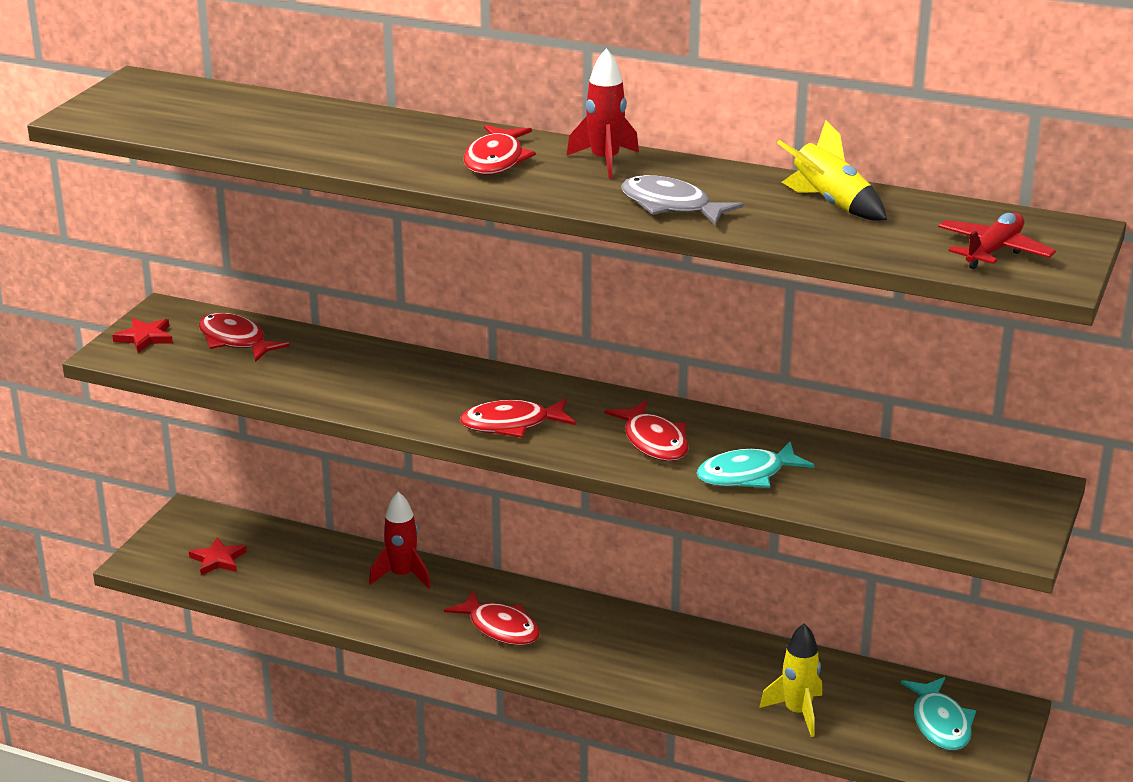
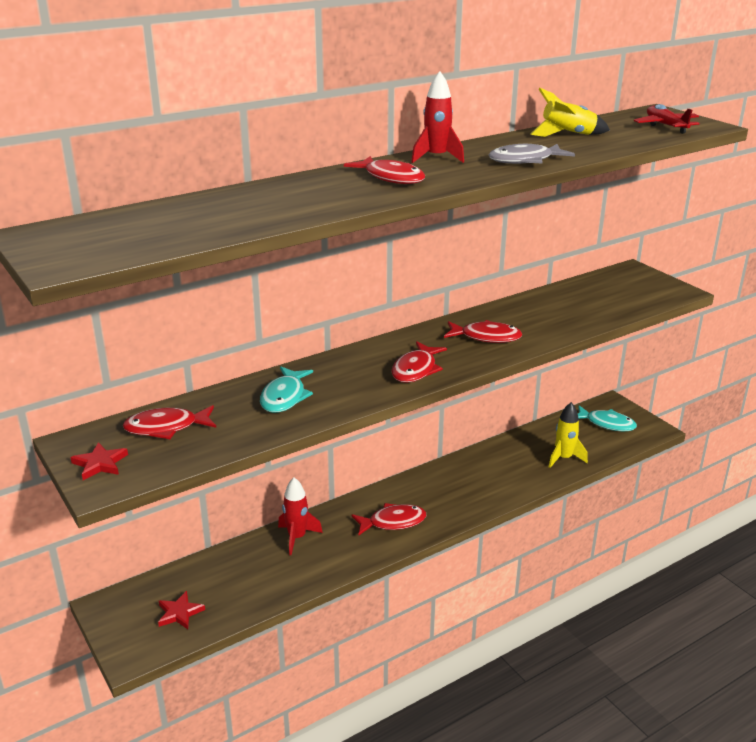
camera: 55 degrees left, 0 degrees up
turquoise fish [696,441,815,488] -> turquoise fish moved to [260,366,313,413]

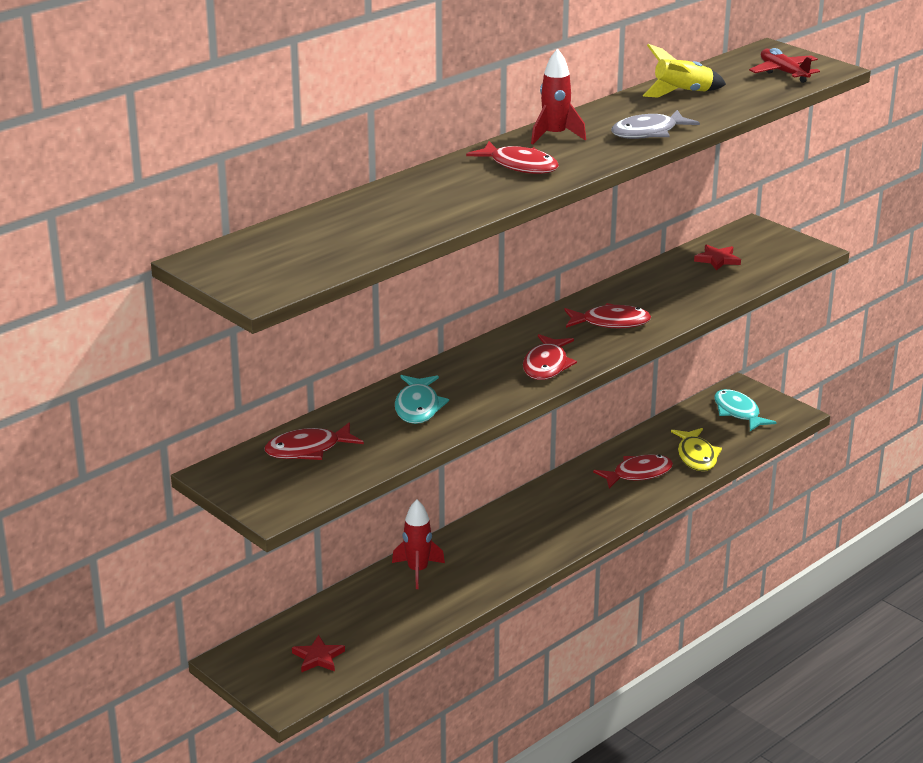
camera: 10 degrees left, 0 degrees up
red star [70,442,128,480] -> red star moved to [694,244,741,271]
red fish [351,503,426,536] -> red fish moved to [593,454,673,489]
yellow rocket [549,402,588,468] -> yellow fish [671,428,722,471]
turquoise fish [578,405,637,431] -> turquoise fish turned 135 degrees counterclockwise [714,389,777,431]

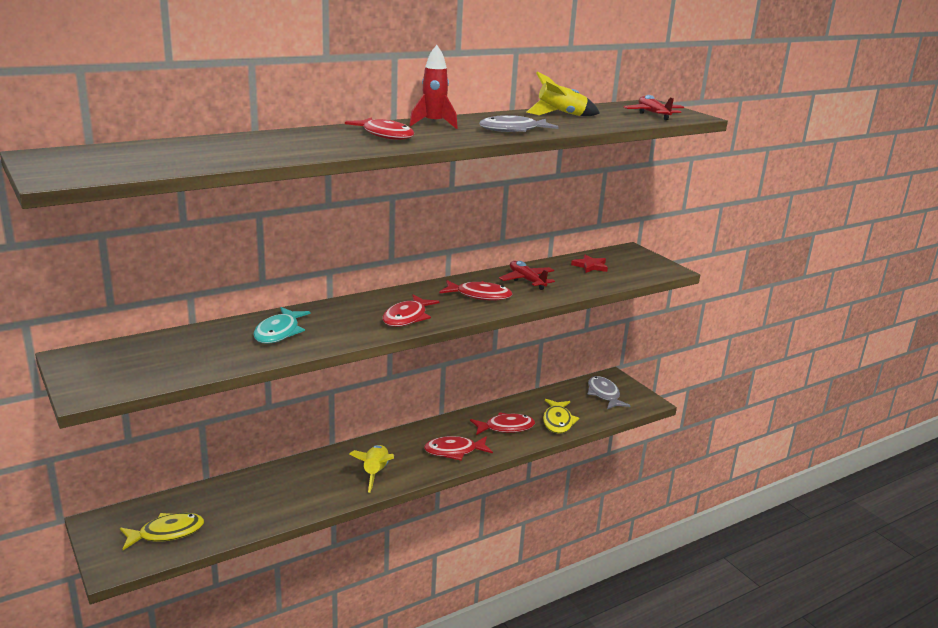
camera: 10 degrees right, 5 degrees down
red fish [264,422,364,460] -> red fish moved to [424,436,493,461]
red star [292,635,345,673] -> yellow fish [120,513,204,550]
red rocket [392,499,445,589] -> none
turquoise fish [714,389,777,431] -> grey fish [587,376,631,409]
none -> yellow rocket [349,445,394,493]
none -> red plane [499,261,555,290]

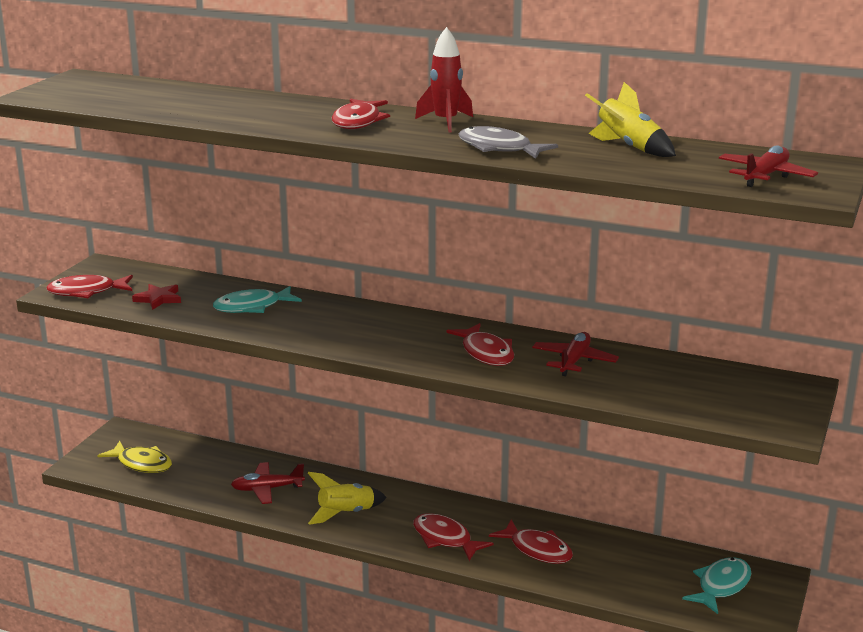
camera: 55 degrees right, 0 degrees up
red fish [383,294,439,327] -> red fish moved to [46,275,133,298]
yellow fish [543,399,579,433] -> none
red star [571,255,608,273] -> red star moved to [132,284,181,310]
grey fish [587,376,631,409] -> turquoise fish [682,557,751,614]
none -> red plane [231,462,305,504]

